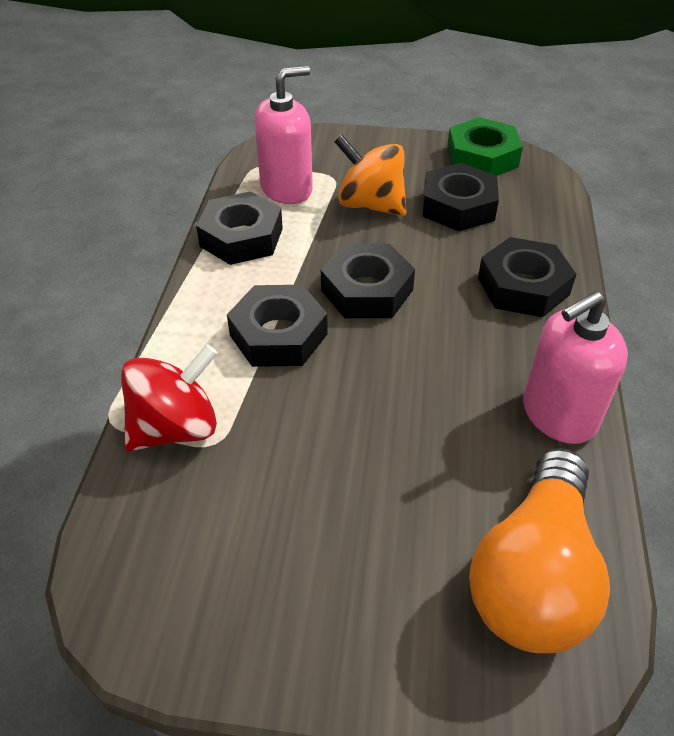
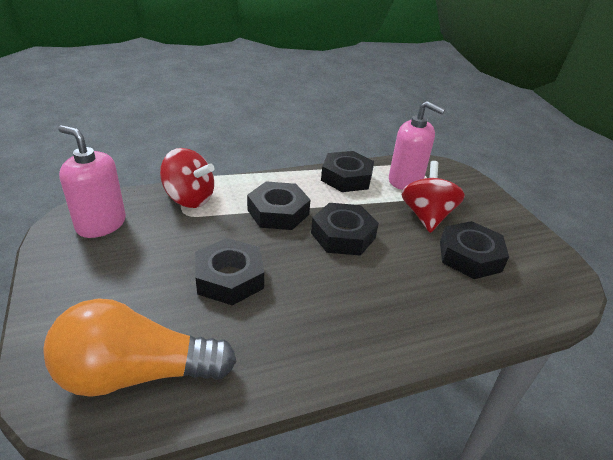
camera: 60 degrees right, 10 degrees down
orange spinning top [334,135,407,216] -> red spinning top [401,161,465,233]
green nut [447,117,523,176] -> none
black nut [478,237,576,318] -> black nut moved to [195,238,264,306]
pink soap dispenser [523,291,628,444] -> pink soap dispenser moved to [58,125,126,238]

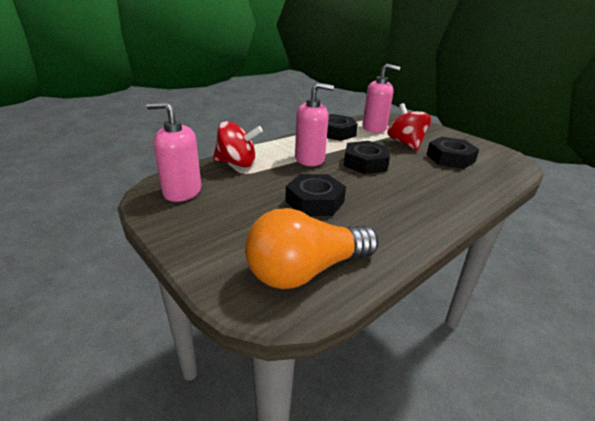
camera: 20 degrees left, 5 degrees down
black nut [247,181,310,230] -> pink soap dispenser [295,82,334,166]

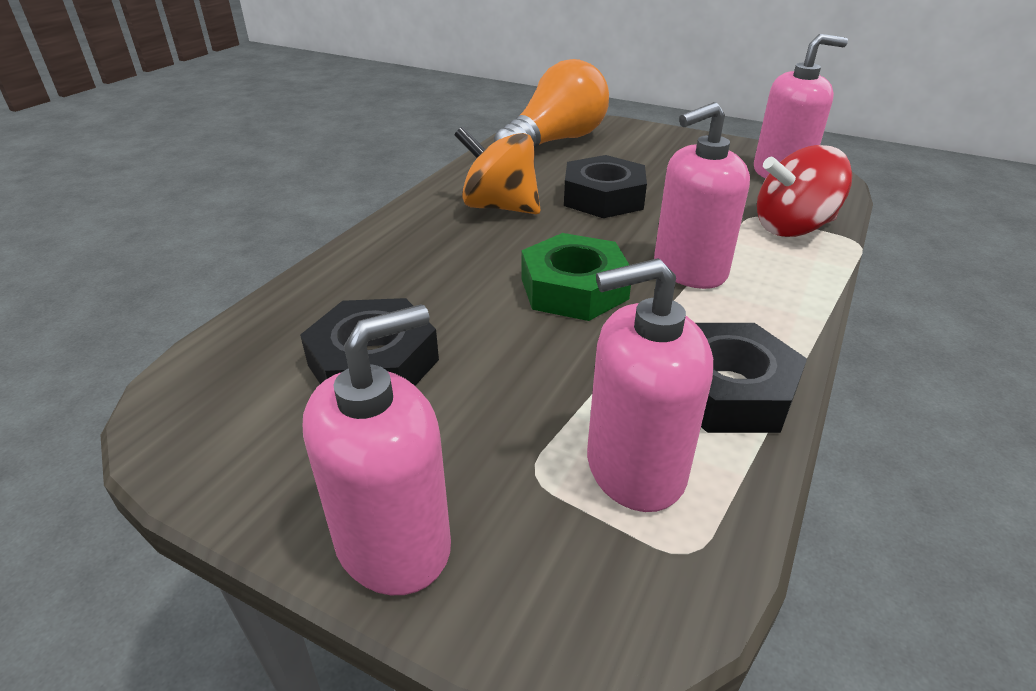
camera: 160 degrees right, 5 degrees up
black nut [344,141,390,174] -> green nut [521,233,631,321]
red spinning top [387,103,431,151] -> none
none -> pink soap dispenser [303,304,451,595]
none -> orange spinning top [455,126,541,214]

